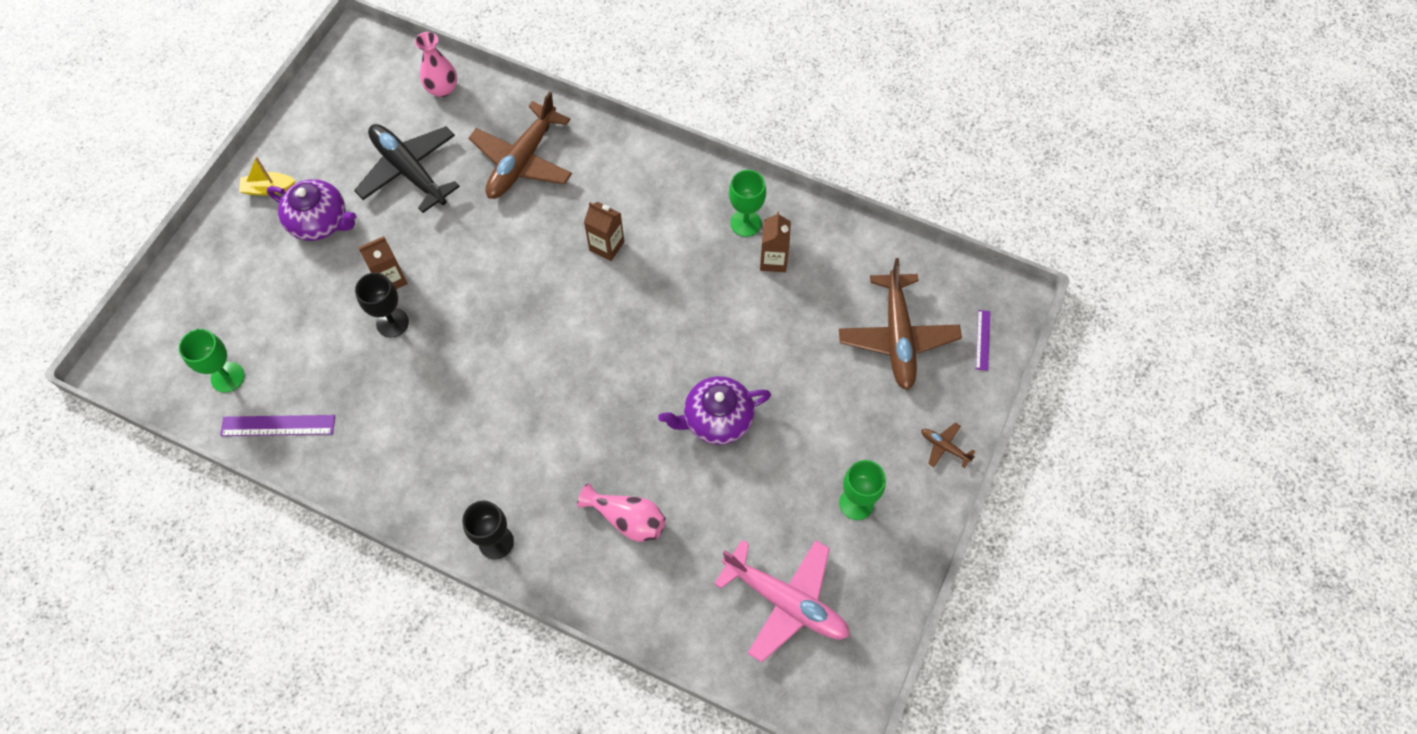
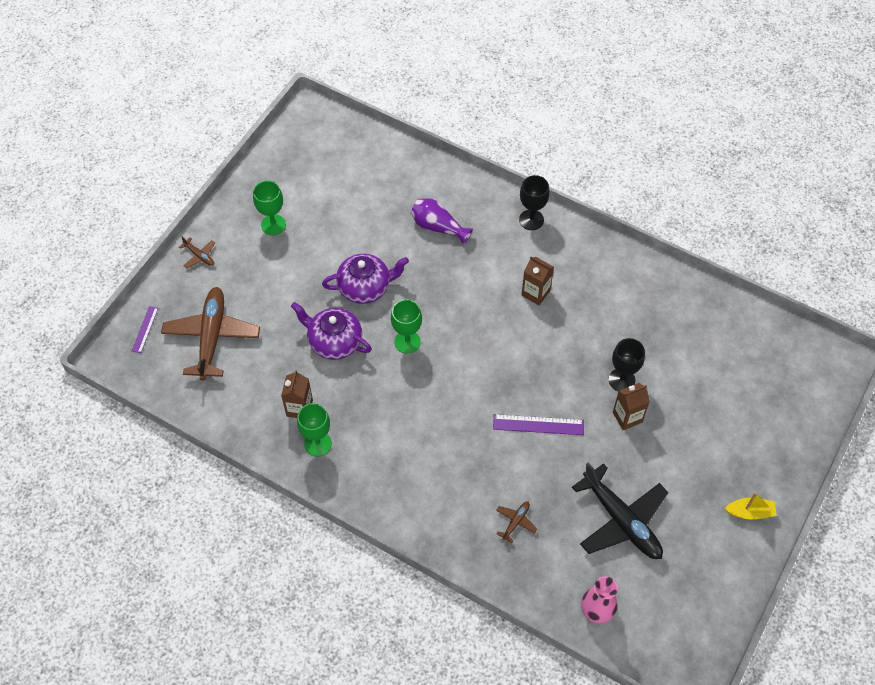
camera: 175 degrees left, 5 degrees down
green goblet [179,329,245,393] -> green goblet moved to [391,299,422,354]
purple ruler [220,415,335,436] -> purple ruler moved to [493,414,584,435]
purple teapot [267,179,356,241] -> purple teapot moved to [291,302,372,360]
brown plane [469,91,572,199] -> brown plane [496,502,537,543], size x0.42
pink vase [577,483,666,542] -> purple vase [411,198,473,245]
brown carton [584,202,624,261] -> brown carton moved to [521,256,554,305]
pink plane [714,540,850,662] -> none

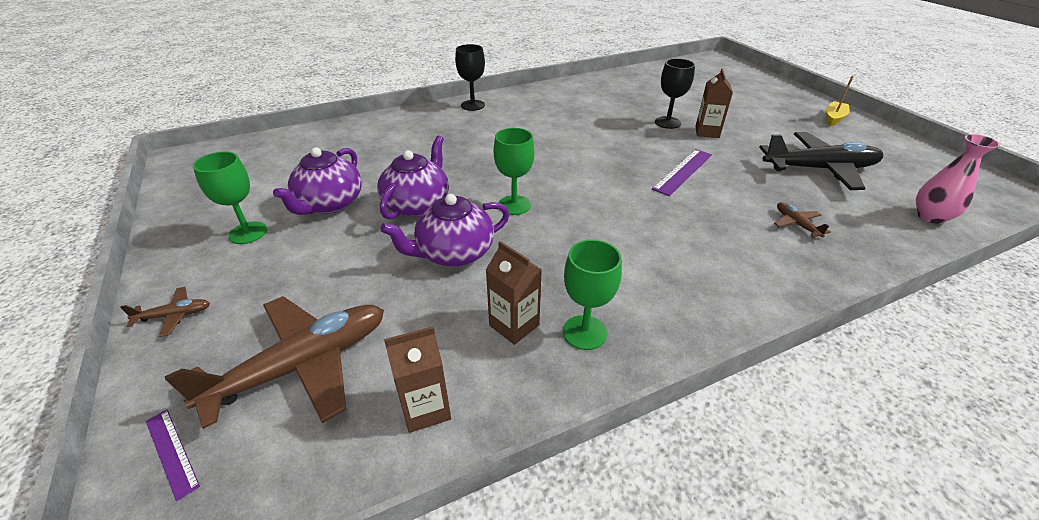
camera: 55 degrees left, 20 degrees down
brown plane [161,287,260,381] -> brown plane turned 105 degrees clockwise [165,296,384,429]
purple vase [411,198,473,245] -> none
brown carton [521,256,554,305] -> brown carton moved to [384,326,451,433]
none -> purple teapot [273,148,362,215]

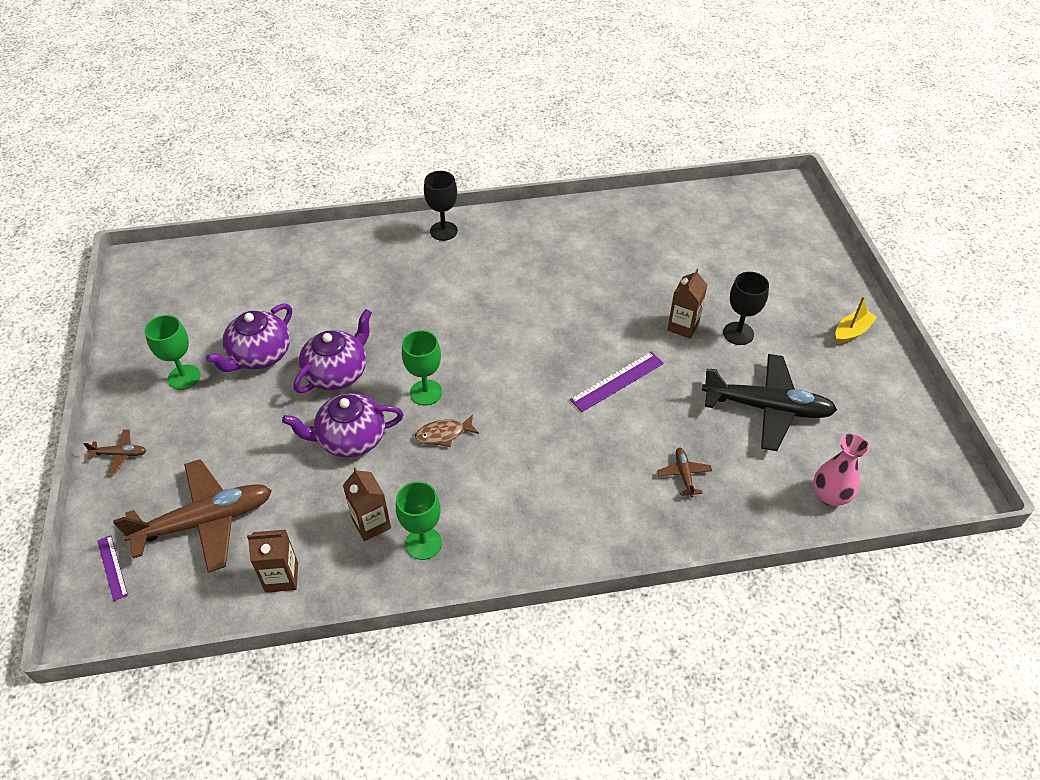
camera: 15 degrees right, 10 degrees up
black goblet [655,58,695,129] -> black goblet moved to [723,272,769,345]
none -> brown fish [415,414,479,447]

